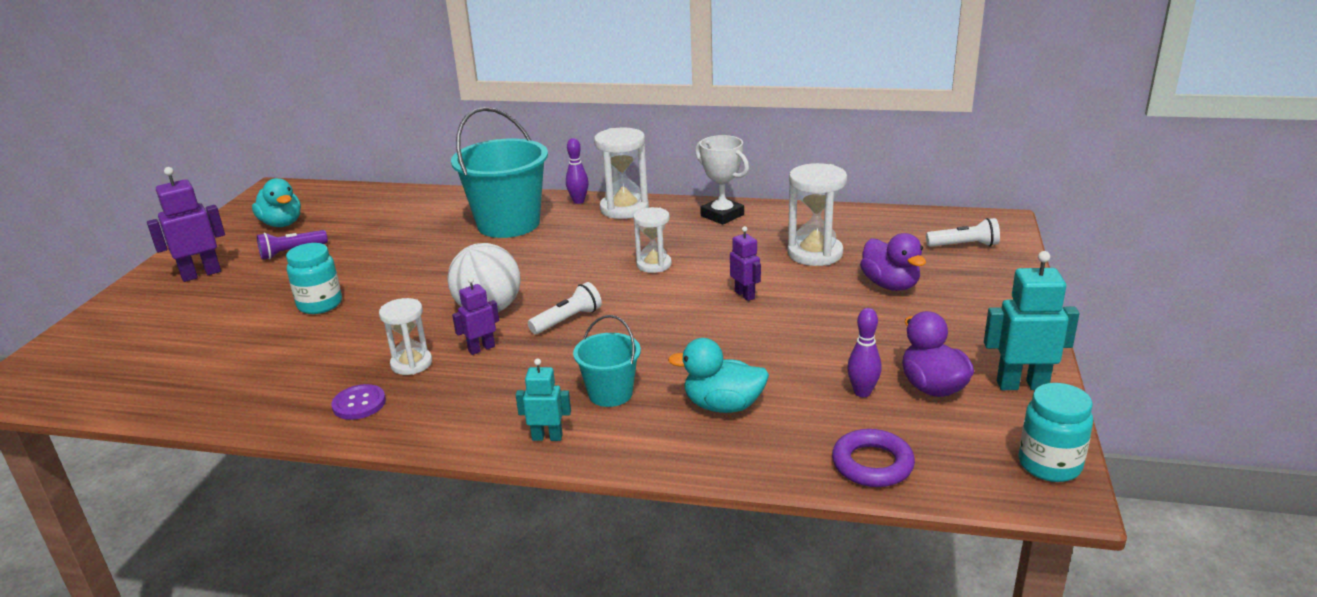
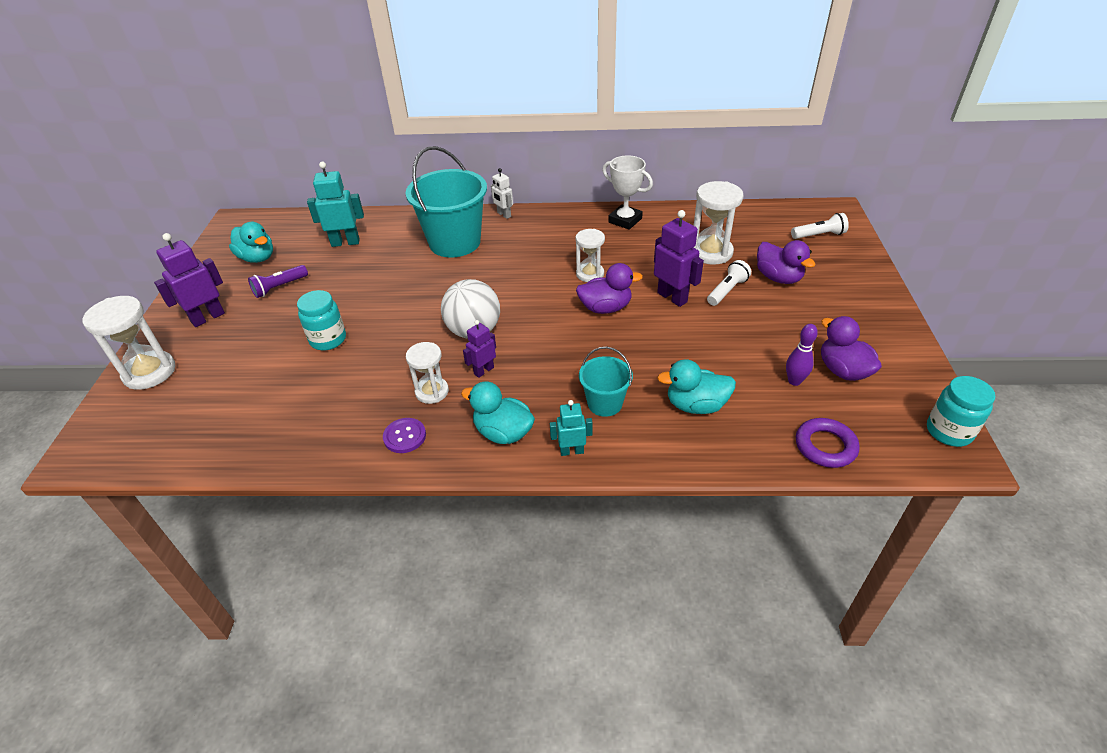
camera: 10 degrees left, 15 degrees up
white flashlight [528,282,602,334] -> white flashlight moved to [707,260,751,306]
purple bowling pin [566,138,588,204] -> white robot [491,168,513,219]
white hourglass [594,127,649,219] -> white hourglass moved to [83,296,175,390]
purple robot [730,226,761,301] -> purple robot [654,210,704,307], size x1.66
turquoise robot [984,251,1079,390] -> turquoise robot moved to [307,162,364,247]
none -> turquoise duck [461,382,535,444]
none -> purple duck [576,263,643,314]

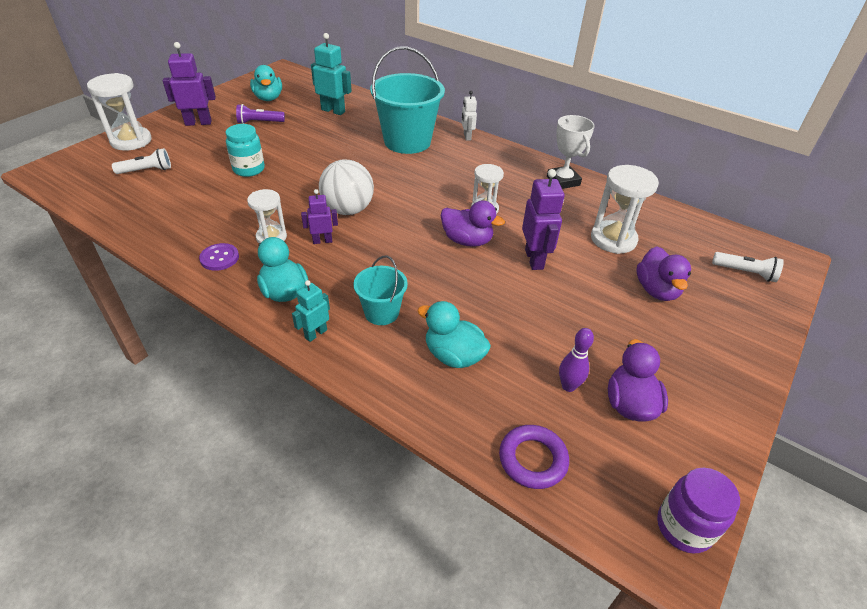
camera: 30 degrees right, 0 degrees up
turquoise robot [550,400,593,456] -> turquoise robot turned 75 degrees counterclockwise [292,280,330,342]
white flashlight [707,260,751,306] -> white flashlight moved to [112,148,171,174]
turquoise jar [927,376,996,447] -> purple jar [657,468,740,554]

